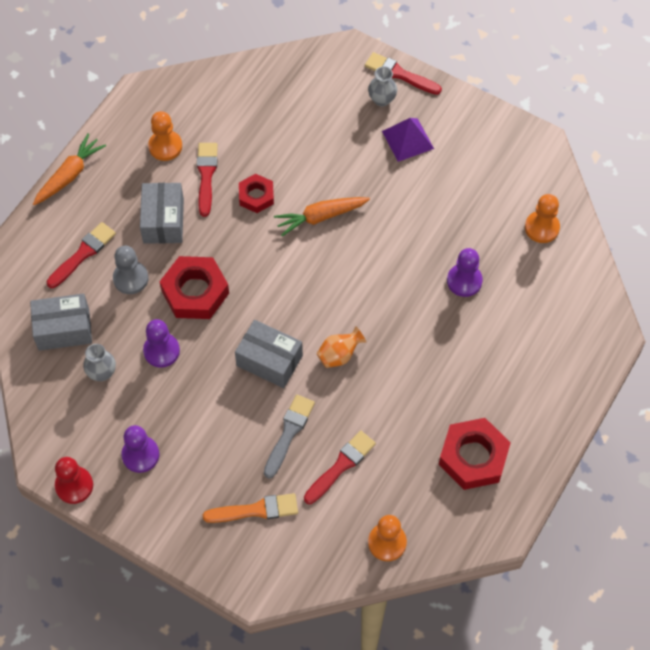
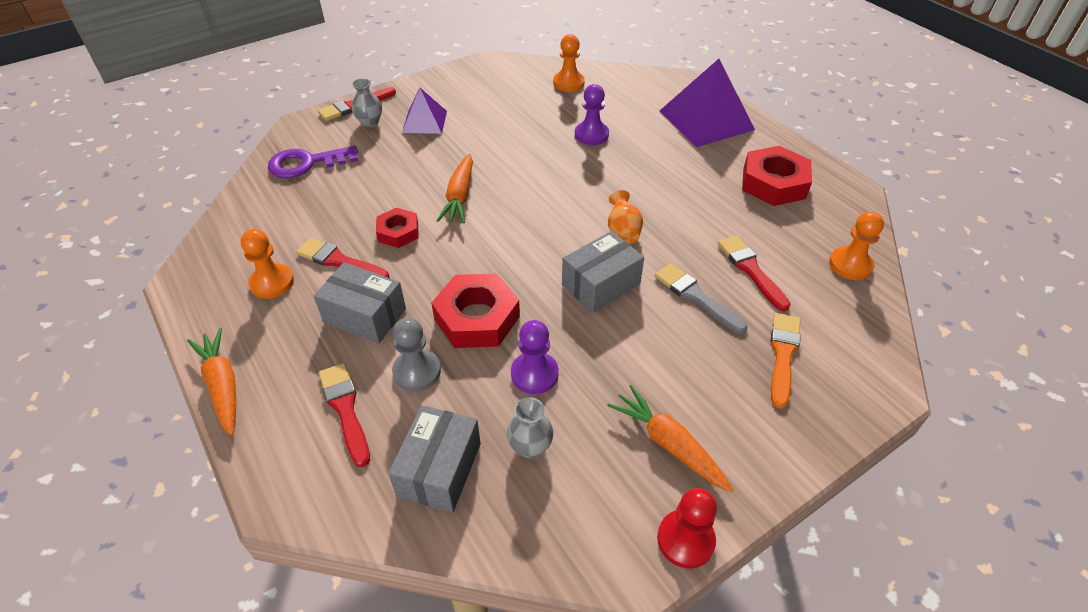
camera: 65 degrees left, 15 degrees down
purple pawn [121,425,159,473] -> orange carrot [607,385,733,492]
none -> purple key [268,146,358,178]
none -> purple pyramid [660,59,755,147]

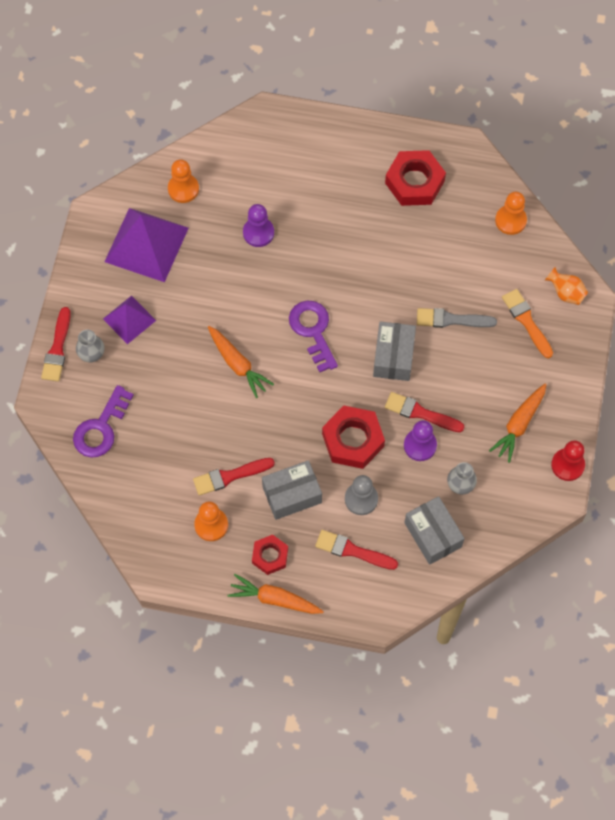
camera: 45 degrees left, 20 degrees up
red nut [376,207,419,248] -> red nut moved to [252,534,288,575]
orange carrot [607,385,733,492] -> orange carrot turned 60 degrees counterclockwise [489,384,546,463]
orange vase [608,190,643,244] -> orange vase moved to [545,267,588,305]
purple pyramid [660,59,755,147] -> purple pyramid moved to [104,208,189,282]
red brush [718,236,791,312] -> red brush moved to [385,392,464,432]
none -> purple key [289,301,338,372]

